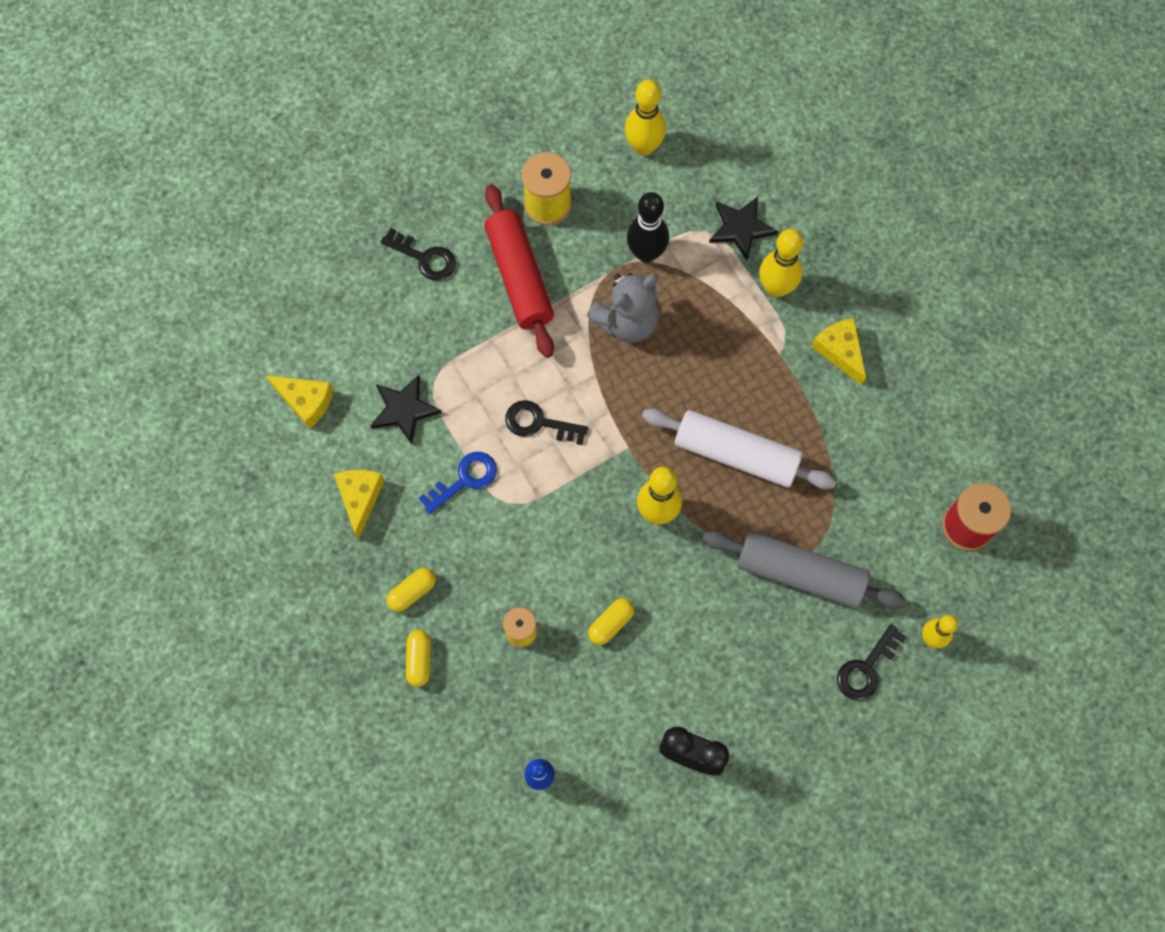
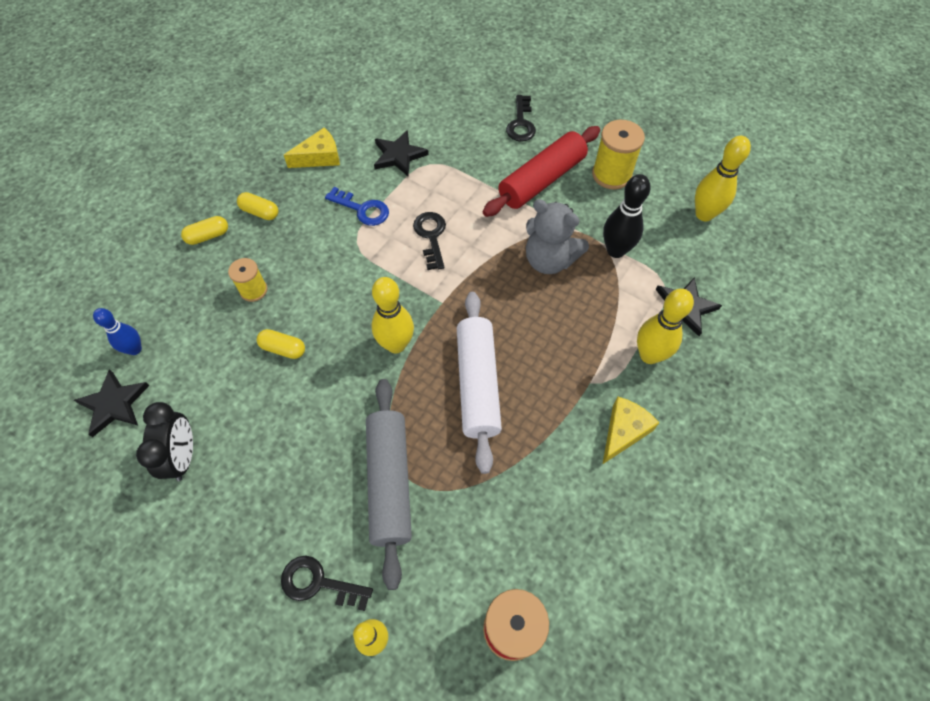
camera: 65 degrees right, 10 degrees down
yellow cheese [265,375,334,429] -> none
none -> black star [74,369,150,437]

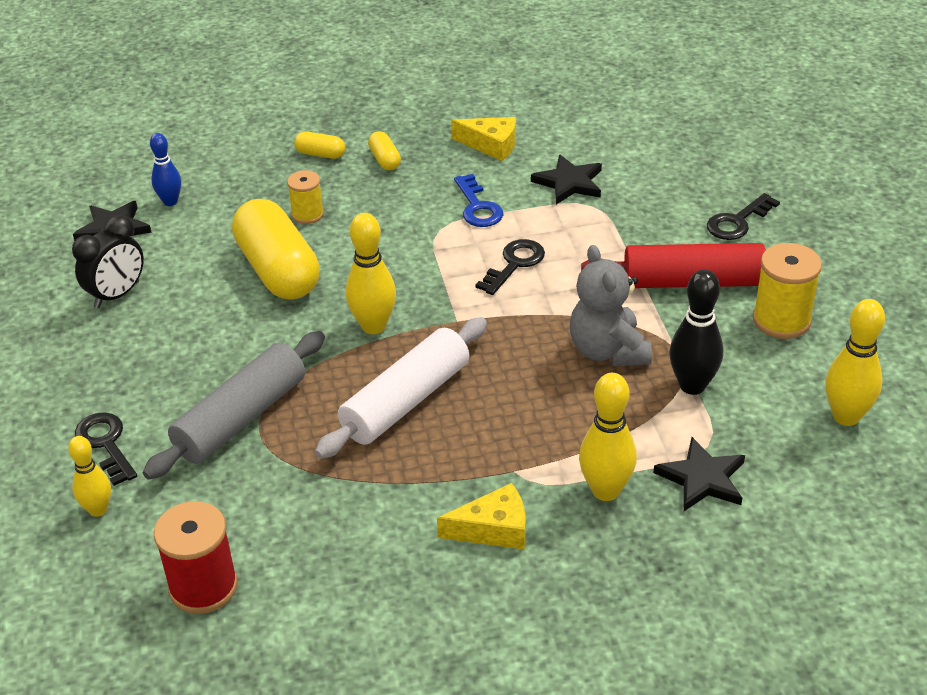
camera: 45 degrees right, 20 degrees down
yellow capsule [257,329,305,359] -> yellow capsule [232,199,320,300], size x2.31

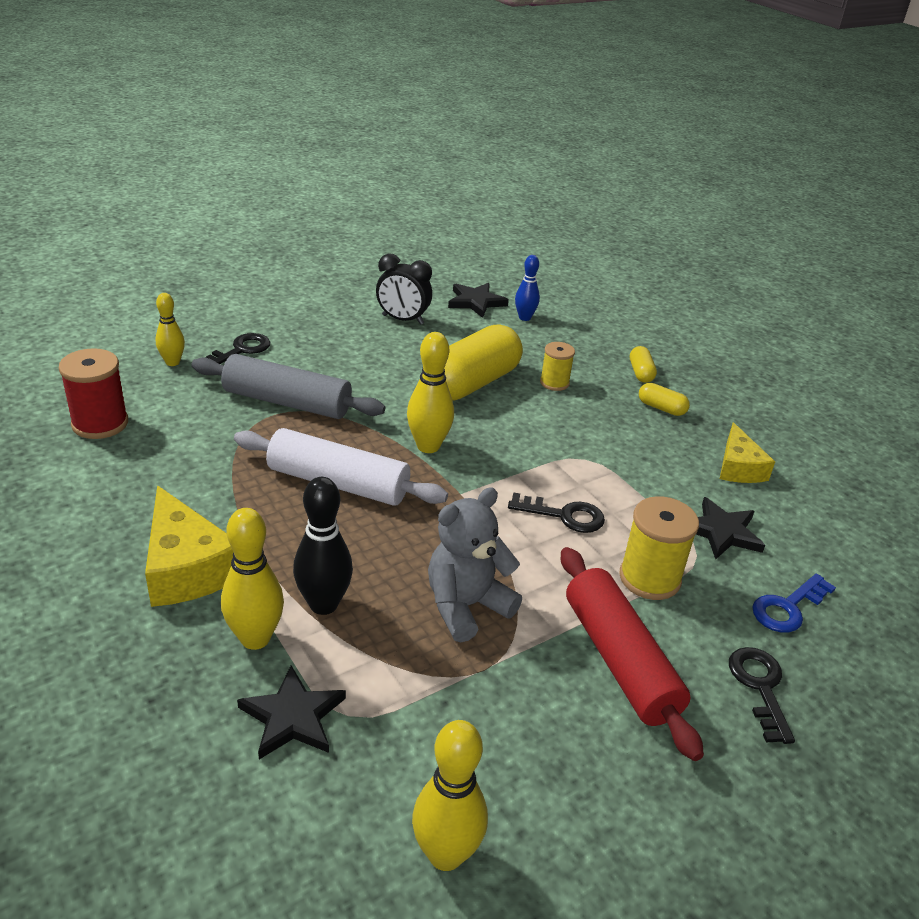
camera: 65 degrees right, 5 degrees down
yellow capsule [368,131,401,171] -> yellow capsule turned 75 degrees clockwise [639,383,690,416]
yellow cheese [437,483,526,549] -> yellow cheese [145,485,233,607], size x1.53
blue key [454,174,503,227] -> blue key moved to [752,573,836,633]
black bowling pin [669,269,723,395] -> black bowling pin moved to [293,477,353,615]
black key [707,193,780,240] -> black key turned 60 degrees clockwise [729,647,795,744]
yellow spool [753,243,822,339] -> yellow spool moved to [619,496,699,600]

